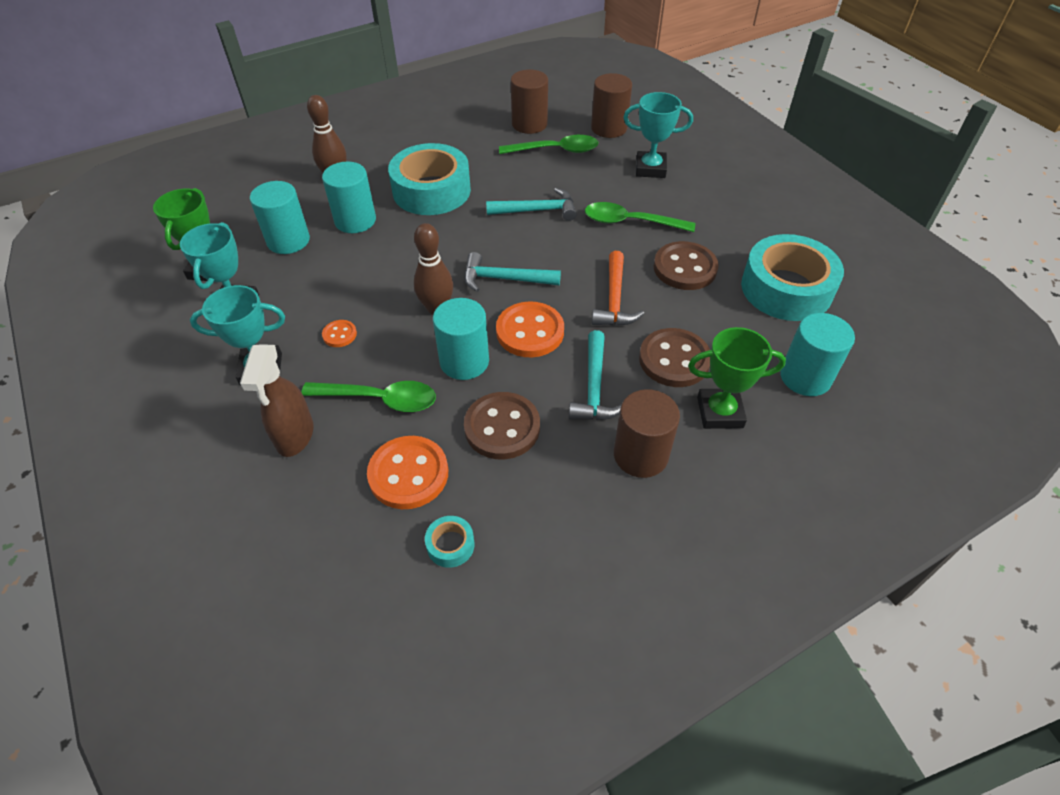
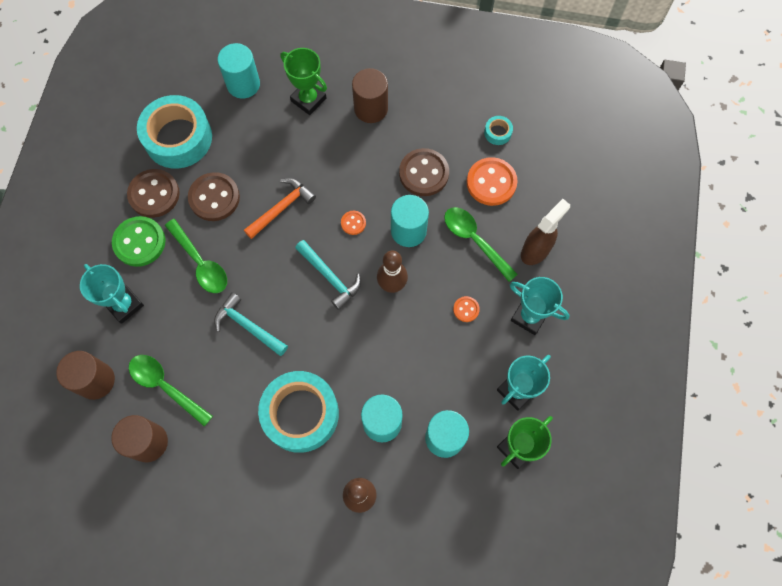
camera: 140 degrees left, 20 degrees up
orange button [496,301,564,357] -> orange button [341,211,366,235], size x0.49
turquoise hammer [569,330,621,420] -> none
brown button [639,328,710,387] -> brown button moved to [127,169,180,218]
none -> green button [112,216,165,267]

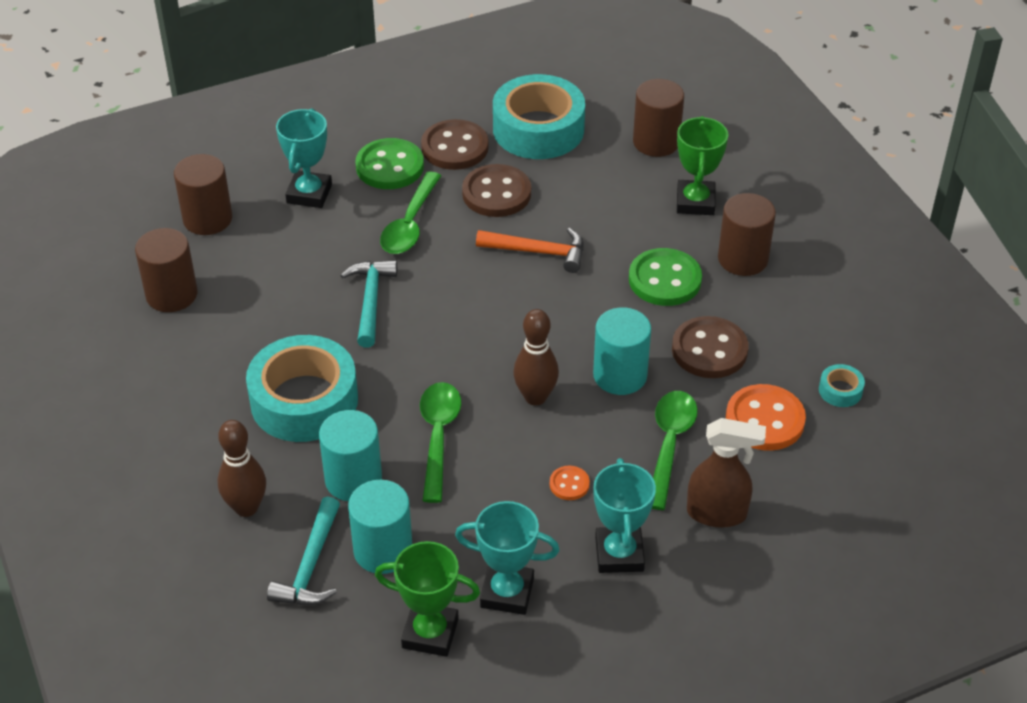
camera: 55 degrees right, 25 degrees down
green spoon [129,355,213,427] -> green spoon moved to [420,382,461,503]
turquoise cylinder [217,43,260,99] -> brown cylinder [633,79,684,157]
turquoise hammer [295,240,361,310] -> turquoise hammer moved to [267,496,340,605]
orange button [341,211,366,235] -> none
none -> green button [629,248,702,306]

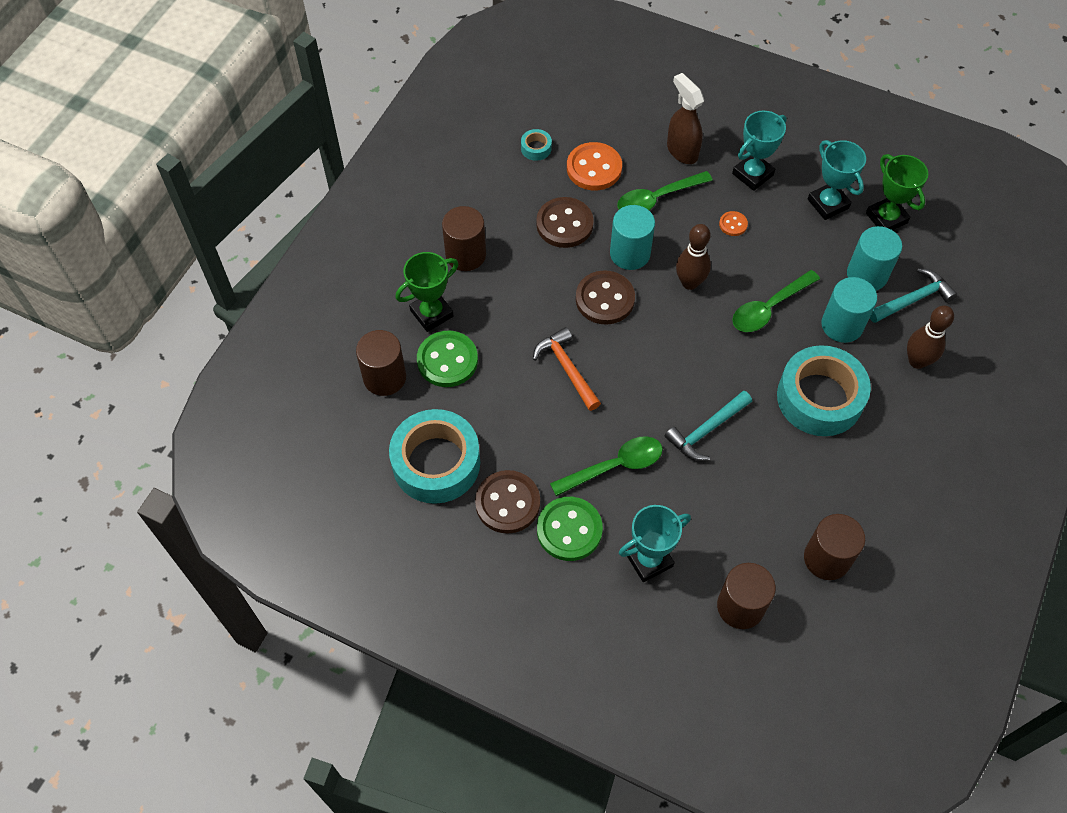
camera: 130 degrees left, 15 degrees up
brown button [462,164,531,217] -> brown button moved to [576,270,635,325]
green button [629,248,702,306] -> green button moved to [417,331,478,387]

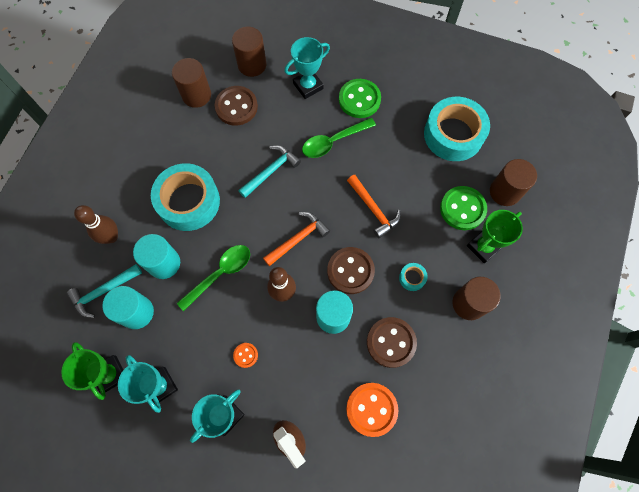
camera: 175 degrees right, 10 degrees up
brown button [475,470,540,534] -> brown button moved to [215,86,258,126]
turquoise tape [521,129,552,161] -> turquoise tape moved to [399,263,428,291]
green spoon [617,171,713,210] -> none
none -> orange hammer [263,212,330,266]

